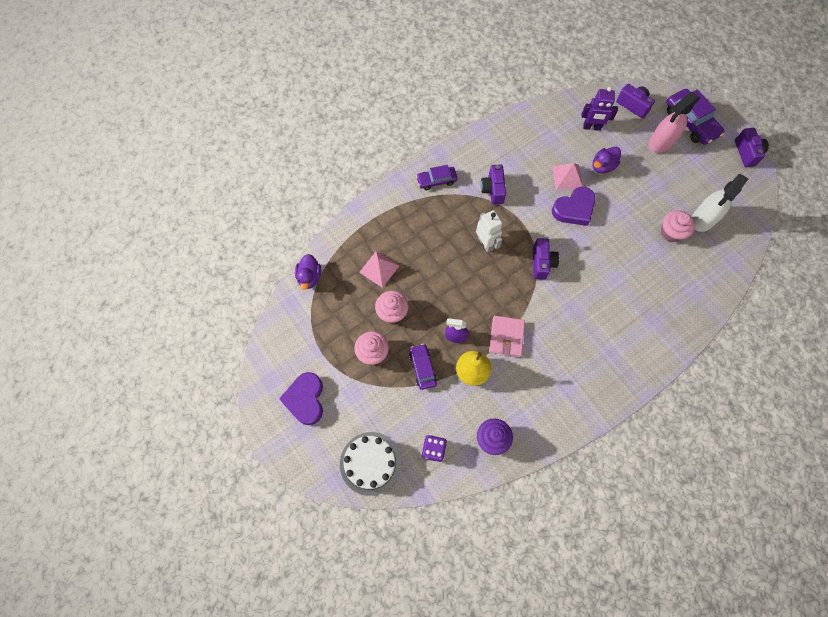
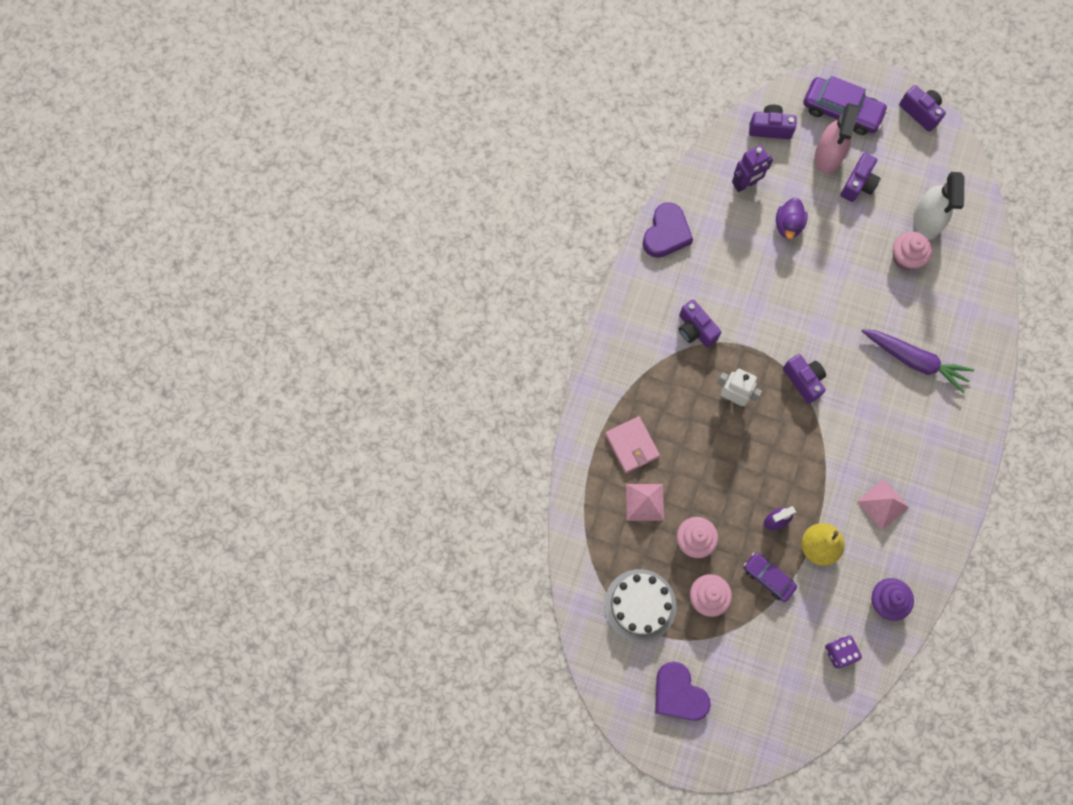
camera: 35 degrees left, 5 degrees up
purple duck [295,254,321,290] -> none
white cake [340,432,402,496] -> white cake moved to [604,569,676,642]
purple car [416,165,458,190] -> none
pink wallet [489,316,525,357] -> pink wallet moved to [605,416,660,473]
pink pyramid [552,163,583,190] -> pink pyramid moved to [857,479,909,530]
purple heart [552,187,596,226] -> purple heart moved to [643,202,693,258]
none -> purple camera [840,153,880,202]
none -> purple carrot [862,329,974,393]

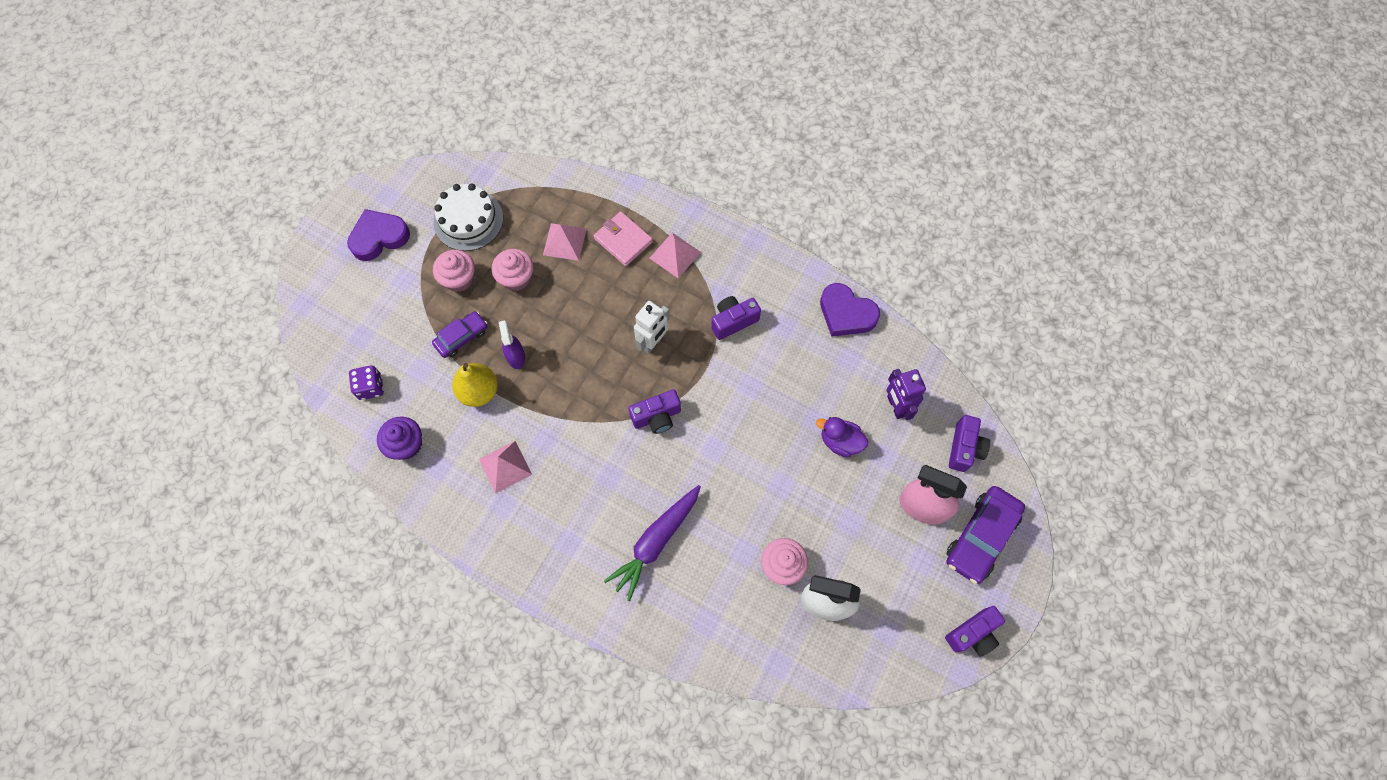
camera: 100 degrees right, 5 degrees down
pink wallet [605,416,660,473] -> pink wallet turned 60 degrees clockwise [594,211,653,266]
purple camera [840,153,880,202] -> none
none -> pink pyramid [650,233,701,278]

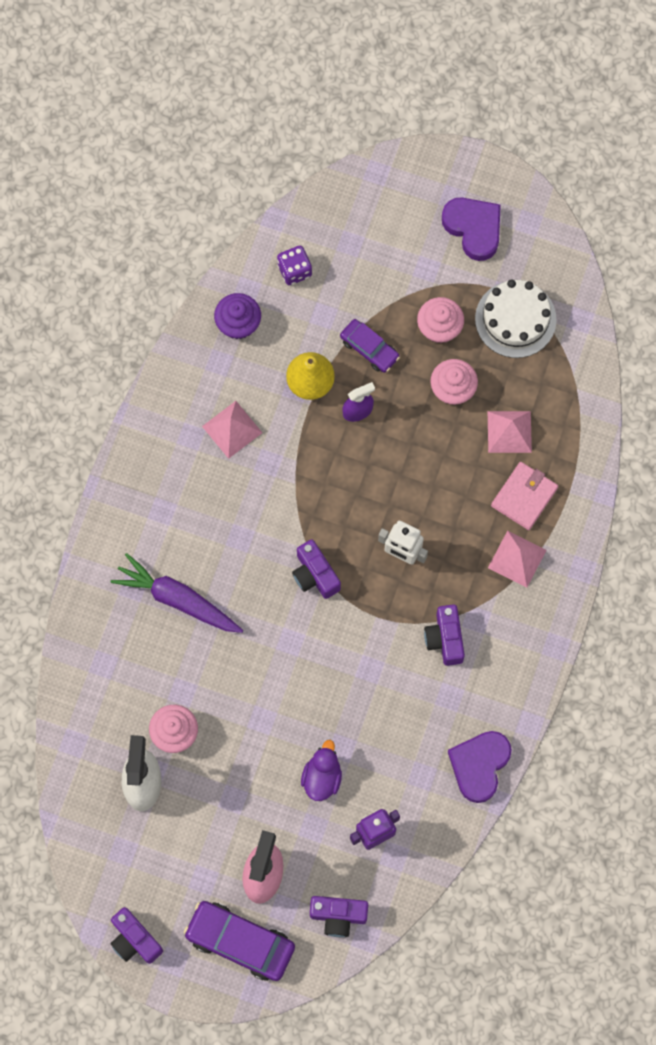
camera: 80 degrees right, 5 degrees up
purple camera [711,296,761,340] -> purple camera turned 150 degrees counterclockwise [424,604,465,666]

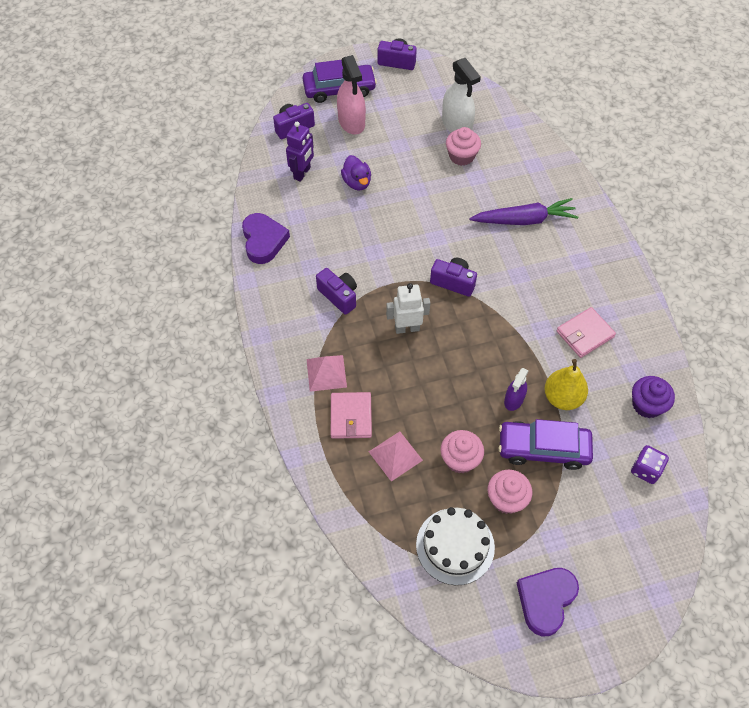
camera: 145 degrees right, 15 degrees down
pink pyramid [202,401,262,459] -> pink wallet [557,307,616,358]
purple car [340,319,400,373] -> purple car [498,419,593,470], size x1.64
purple heart [442,197,501,261] -> purple heart turned 105 degrees clockwise [517,568,579,636]

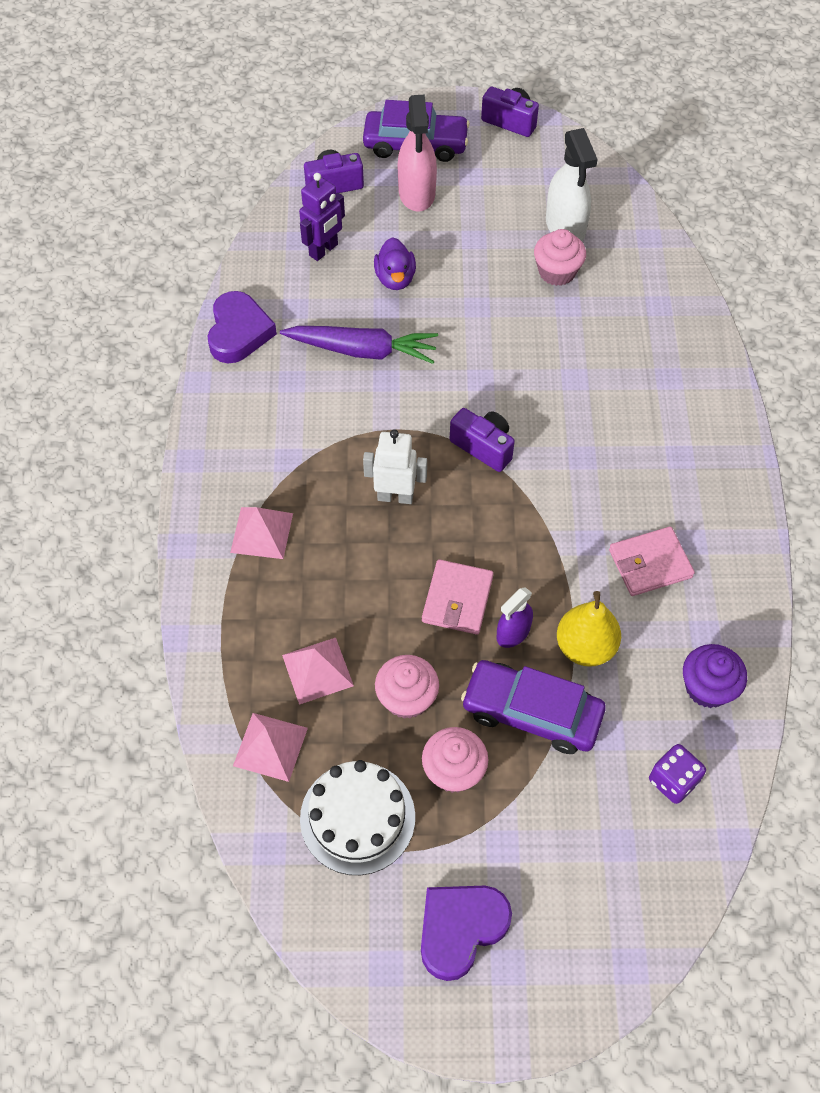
camera: 15 degrees right, 0 degrees up
purple camera [316,268,357,315] -> none
pink wallet [331,392,372,439] -> pink wallet moved to [422,559,493,635]
purple carrot [469,198,578,225] -> purple carrot moved to [280,326,438,364]
none -> pink pyramid [233,713,308,782]

